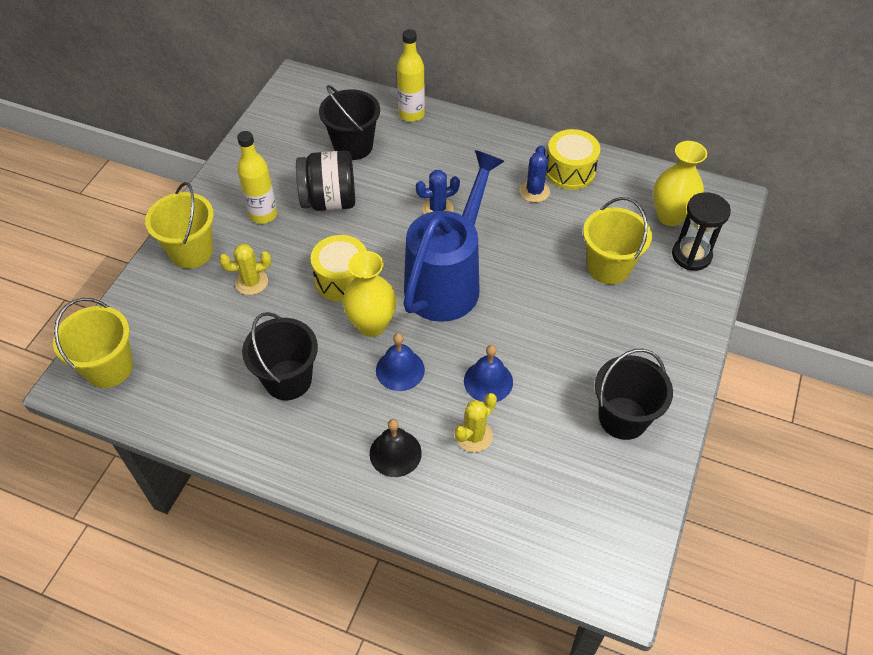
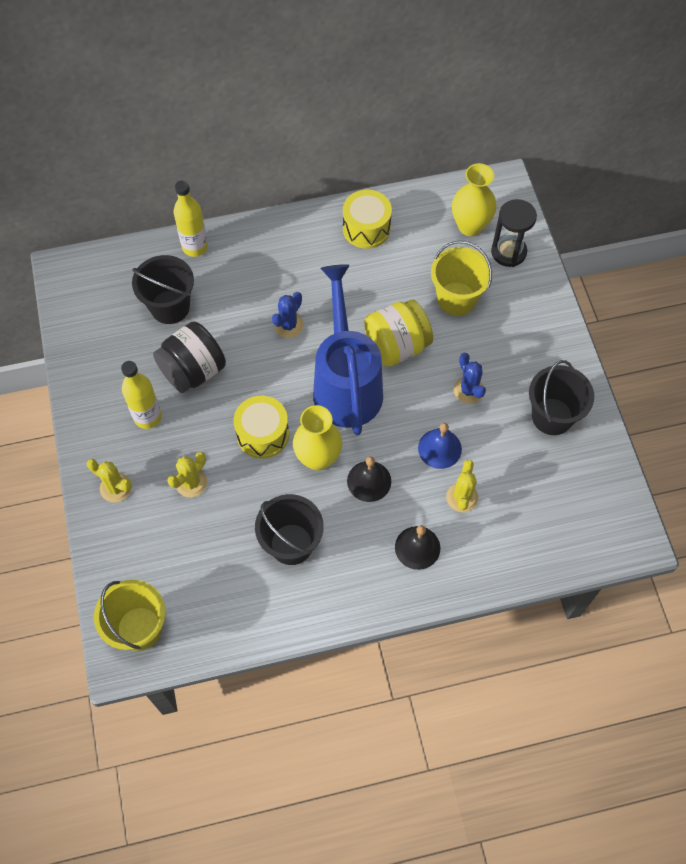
camera: 35 degrees left, 10 degrees up
yellow bucket [145,182,214,268] -> yellow cactus [87,459,132,503]
blue bell [376,333,425,391] -> black bell [347,456,391,502]
blue cactus [520,145,550,202] -> blue cactus moved to [454,353,486,404]
none -> yellow jar [364,300,433,367]

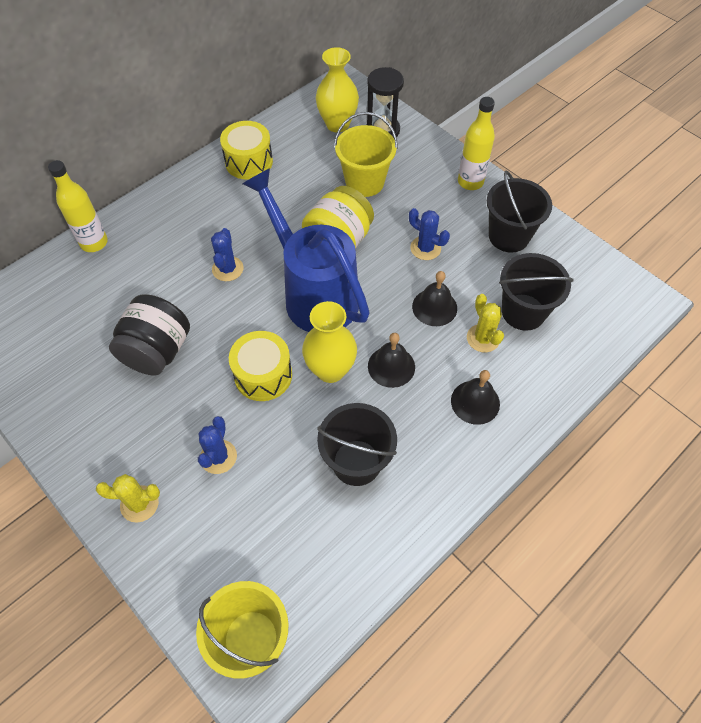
camera: 30 degrees left, 5 degrees down
yellow bottle [121,361,162,429] -> yellow bottle moved to [458,97,495,190]
black bucket [132,255,194,324] -> black bucket moved to [499,253,574,331]
yellow cactus [167,452,207,497] -> blue cactus [198,416,237,474]
blue bell [418,423,462,469] -> black bell [412,271,457,326]

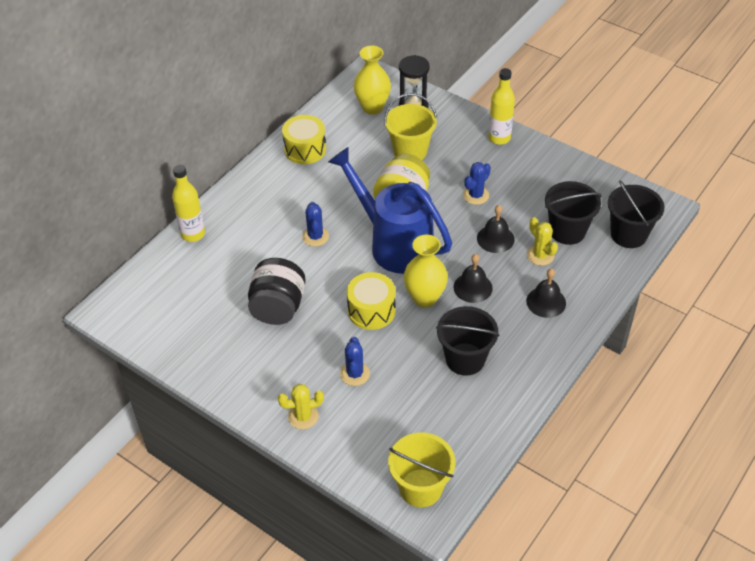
camera: 10 degrees left, 10 degrees down
blue cactus [409,208,450,260] -> blue cactus turned 75 degrees counterclockwise [463,162,491,205]
black bucket [487,171,552,252] -> black bucket moved to [608,180,665,248]

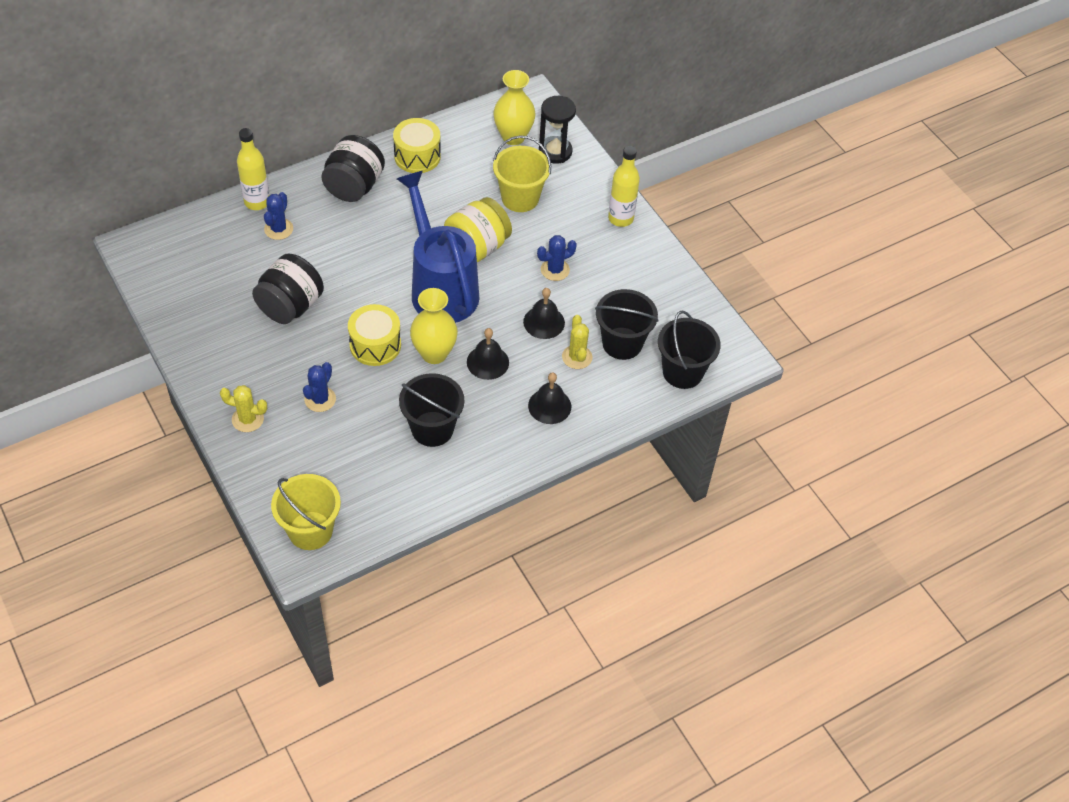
camera: 20 degrees right, 5 degrees up
blue cactus [302,202,329,247] -> blue cactus moved to [264,192,293,240]
none -> black jar [321,135,385,202]

